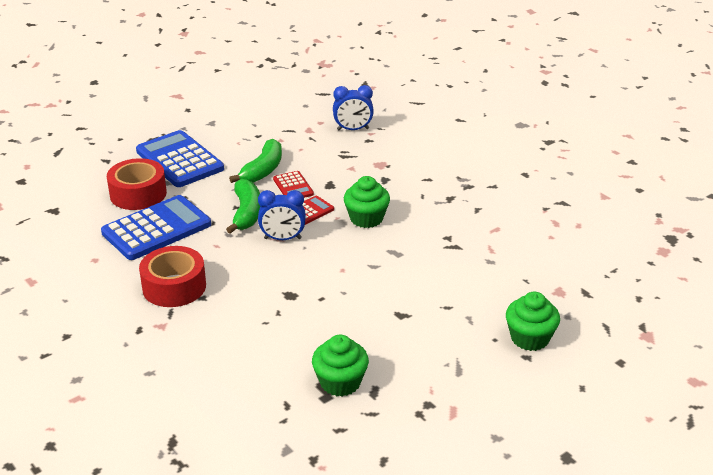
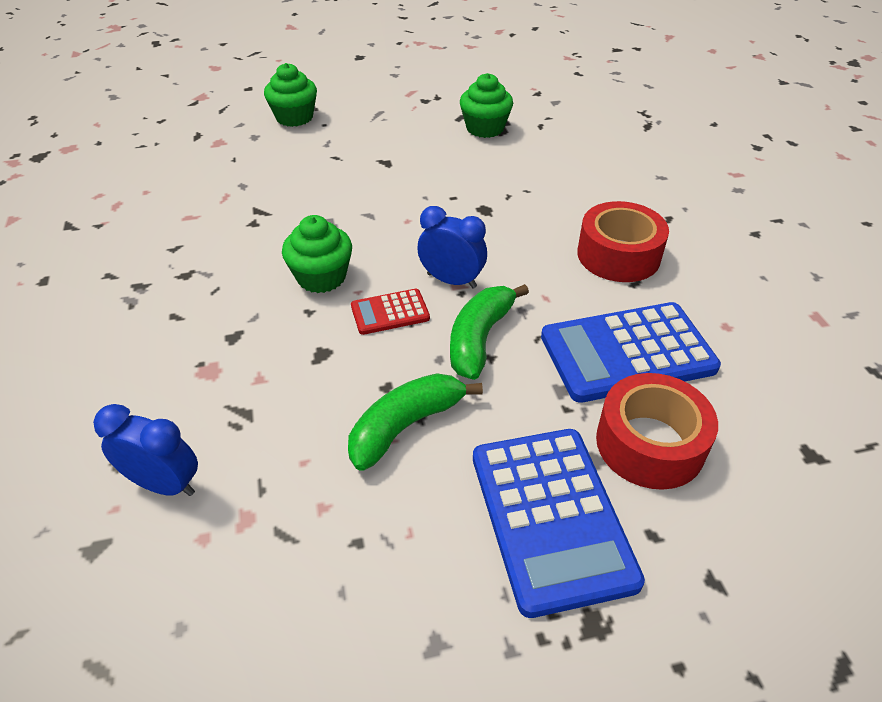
camera: 155 degrees left, 10 degrees up
red calculator [273,171,314,198] -> none

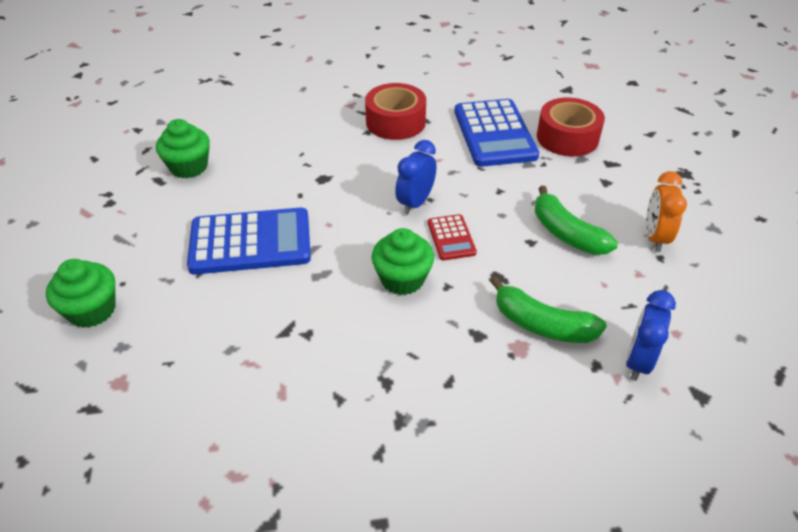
camera: 85 degrees left, 0 degrees up
green banana [450,284,529,380] -> green banana moved to [490,277,607,343]
blue calculator [473,429,645,618] -> blue calculator moved to [187,207,311,274]
none -> orange clock [646,171,687,252]

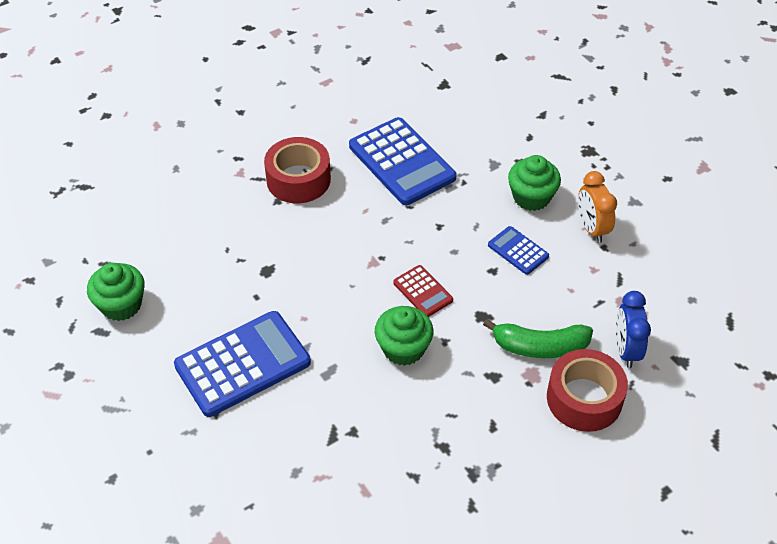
camera: 25 degrees left, 5 degrees up
green cupcake [46,259,115,328] -> green cupcake moved to [508,155,561,211]
blue clock [395,140,437,215] -> none
green banana [535,186,618,255] -> blue calculator [488,226,549,275]
red tape [537,98,605,157] -> red tape moved to [547,349,628,432]

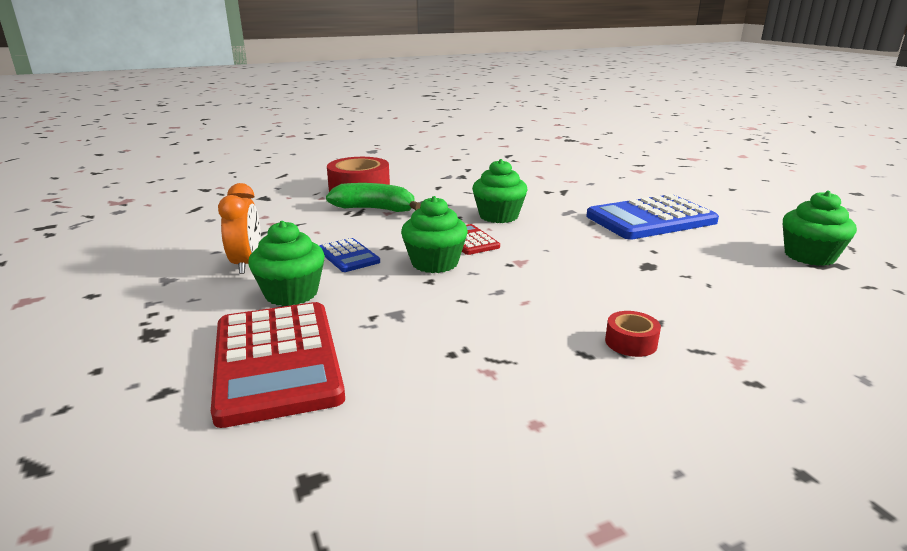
camera: 170 degrees left, 25 degrees down
red tape [264,137,331,203] -> red tape [605,311,661,357], size x0.48
blue calculator [349,117,457,205] -> none
blue clock [616,291,651,368] -> none
none -> red calculator [211,302,345,428]
none -> green cupcake [401,196,468,273]

